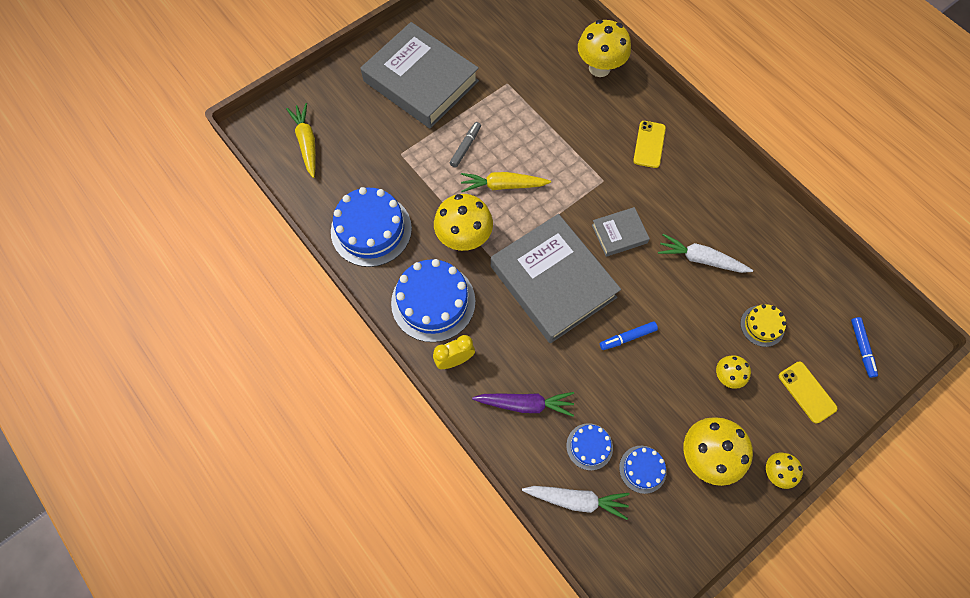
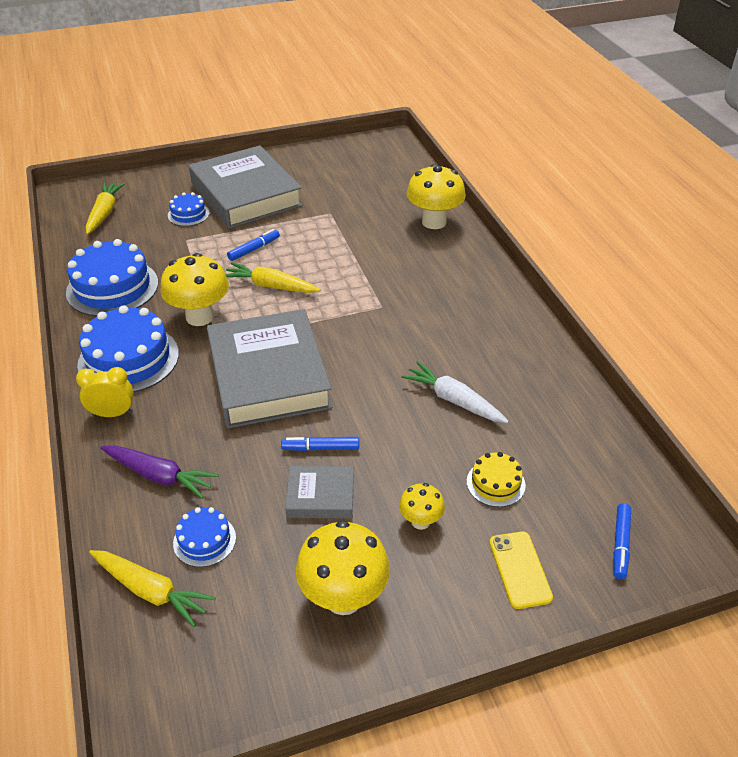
camera: 20 degrees right, 25 degrees down
grey marker [450,122,481,168] -> blue marker [227,229,280,261]
white carrot [522,486,630,520] -> yellow carrot [89,550,216,627]
grey book [592,207,650,257] -> grey book moved to [285,466,354,518]
blue cake [619,446,667,494] -> blue cake moved to [168,192,210,226]
yellow phone [633,121,666,168] -> none
yellow mushroom [766,453,803,489] -> none

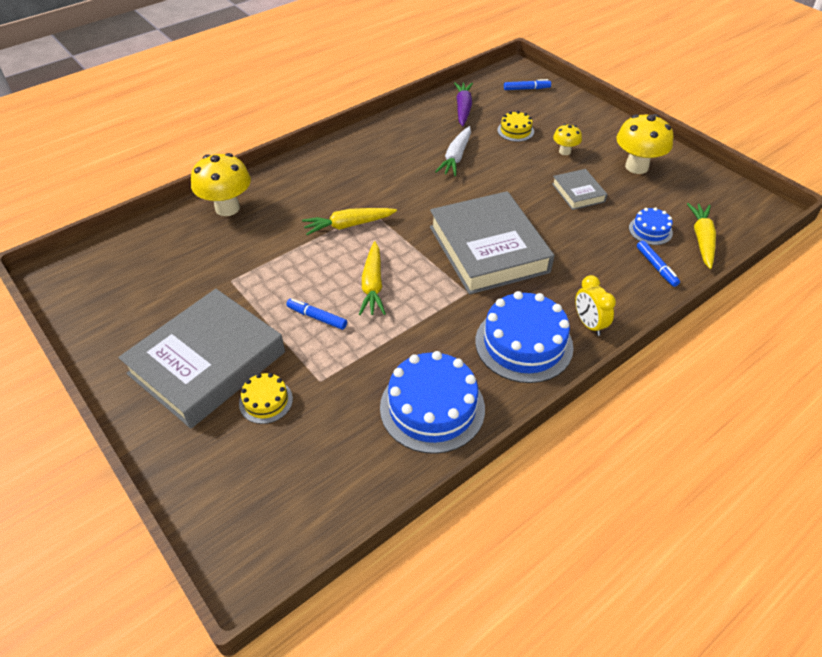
camera: 110 degrees left, 5 degrees up
yellow carrot [86,182,125,235] -> yellow carrot moved to [302,208,397,235]
purple carrot [100,445,219,499] -> purple carrot moved to [454,82,473,126]
yellow mushroom [160,253,229,326] -> none
blue cake [168,192,210,226] -> yellow cake [239,373,293,424]
grey book [207,309,332,428] -> grey book turned 75 degrees counterclockwise [430,191,554,295]
blue marker [281,437,359,451] -> blue marker moved to [637,240,680,287]
yellow phone [489,531,553,609] -> none

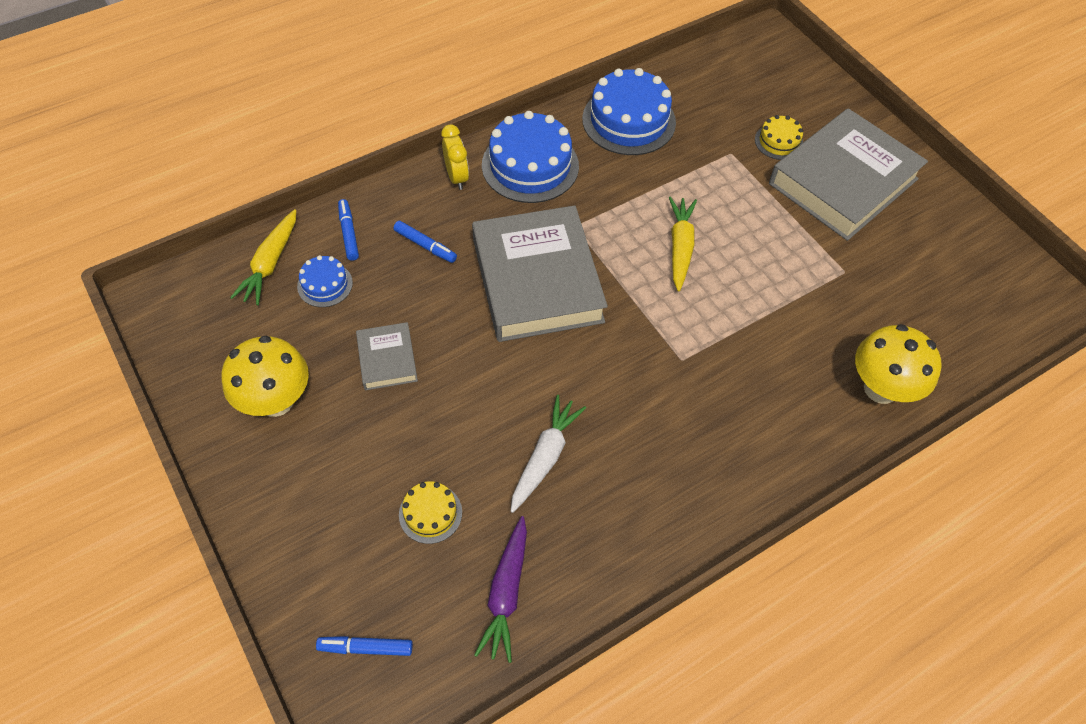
camera: 175 degrees left, 10 degrees up
blue marker [286,298,347,330] -> blue marker moved to [393,221,457,263]
yellow carrot [302,208,397,235] -> none
yellow mushroom [553,124,582,155] -> none

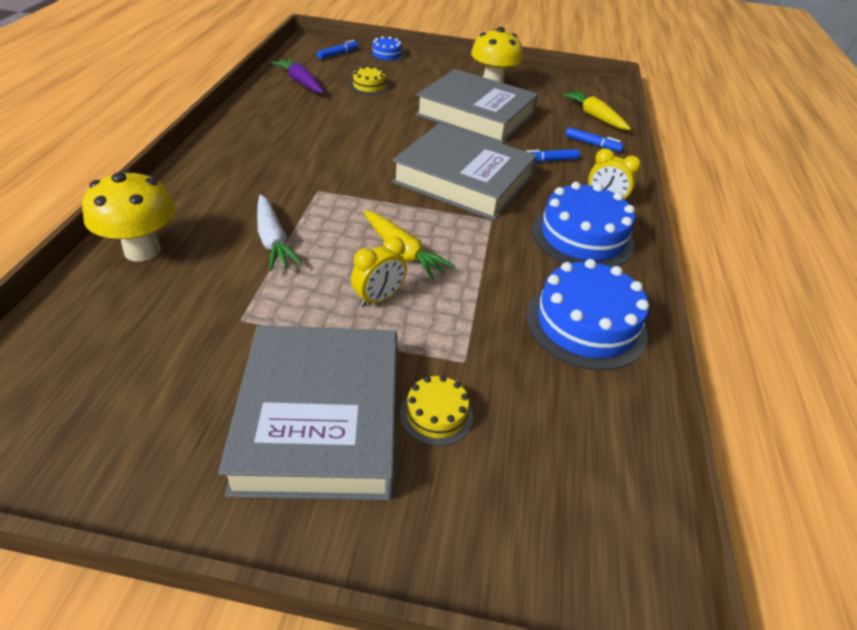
camera: 130 degrees right, 15 degrees down
blue cake [297,255,353,307] -> blue cake moved to [370,36,404,62]
grey book [356,322,418,390] -> grey book [415,69,538,144], size x2.17
white carrot [511,395,586,513] -> white carrot moved to [257,195,303,271]
none -> yellow clock [351,236,407,307]

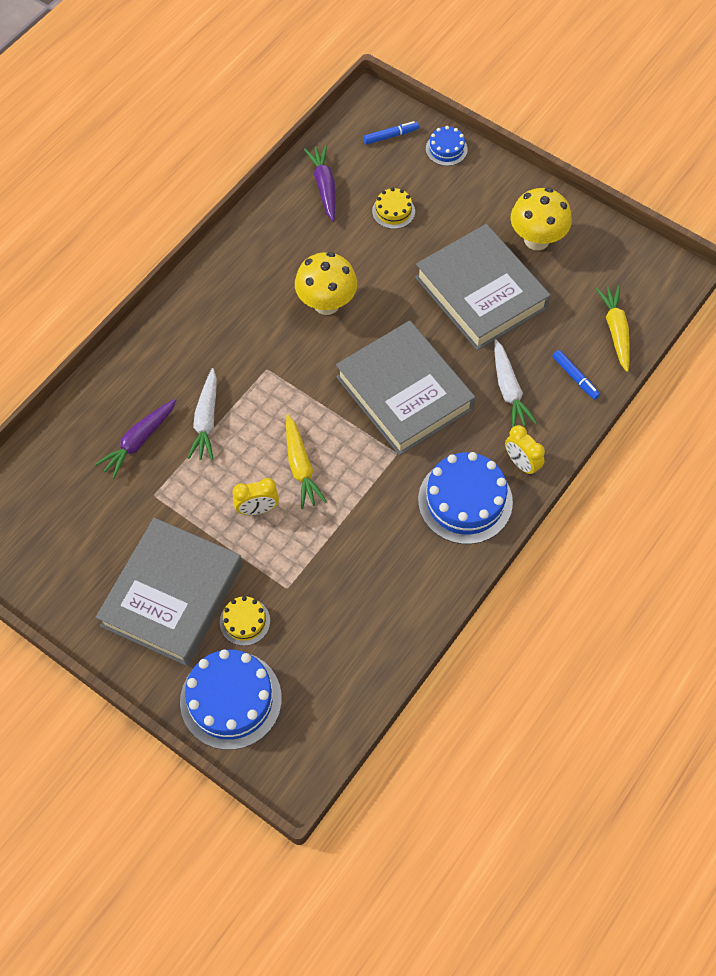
camera: 30 degrees right, 20 degrees up
yellow mushroom [82,169,175,262] -> yellow mushroom moved to [295,252,357,315]
blue marker [526,149,580,162] -> white carrot [494,339,537,428]
blue cake [526,259,649,370] -> blue cake moved to [180,649,282,750]
none -> purple carrot [95,399,176,479]

